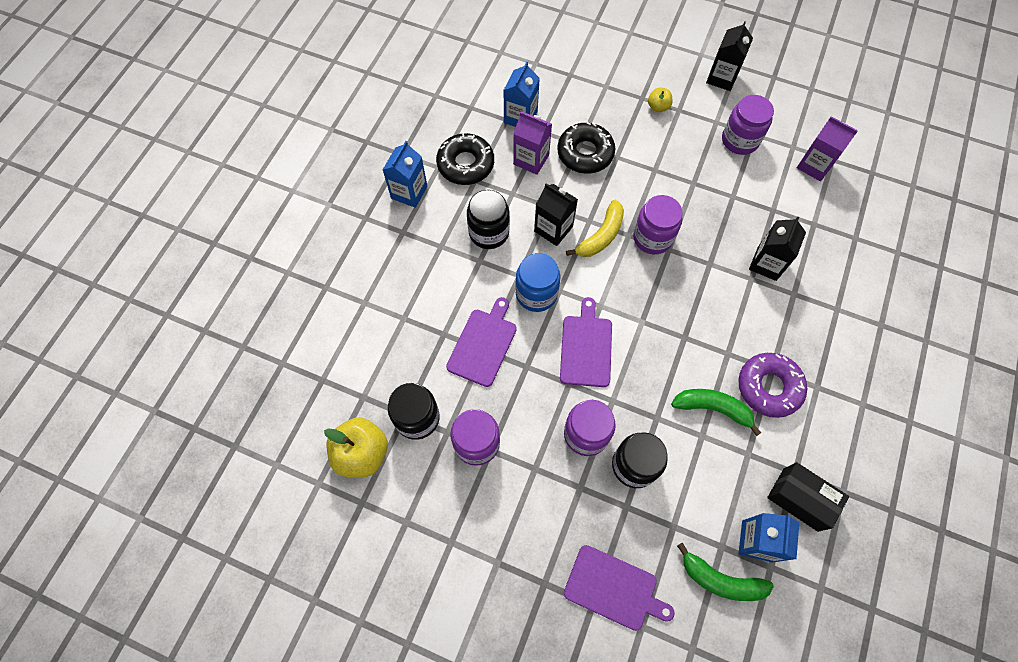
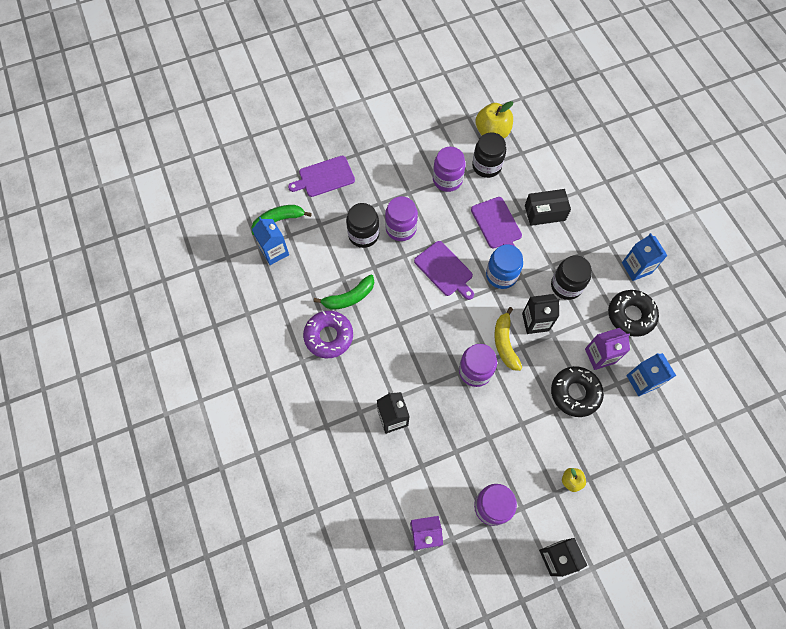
camera: 135 degrees right, 0 degrees up
black box [767,462,849,532] -> black box moved to [525,189,571,226]

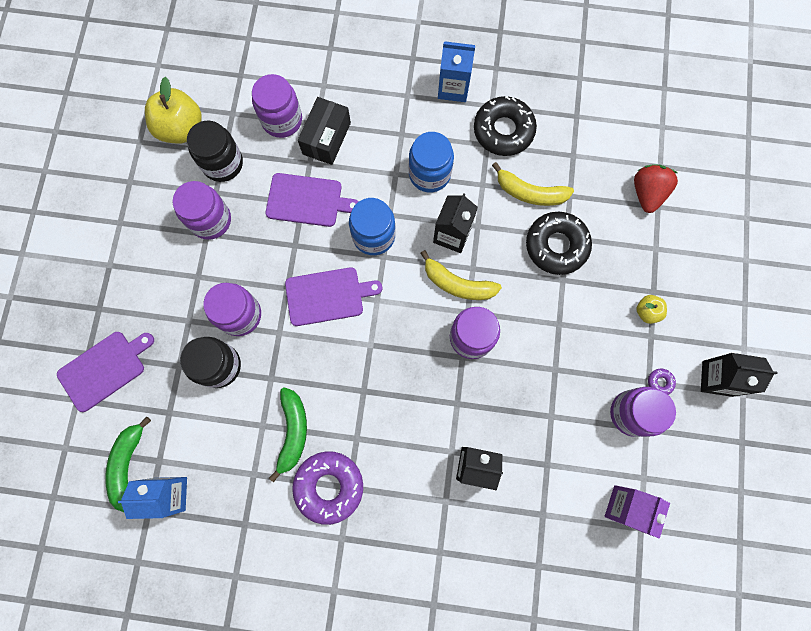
camera: 60 degrees left, 10 degrees up
purple cutting board [288,156,355,197] -> purple cutting board turned 135 degrees counterclockwise [57,332,154,412]
black jar [551,256,592,300] -> blue jar [409,132,454,193]
purple carton [585,328,630,370] -> yellow banana [492,162,574,206]
blue carton [626,353,676,396] -> none
none -> purple jar [252,74,302,138]
none -> red strawberry [634,165,678,213]
none -> purple donut [648,368,676,395]

